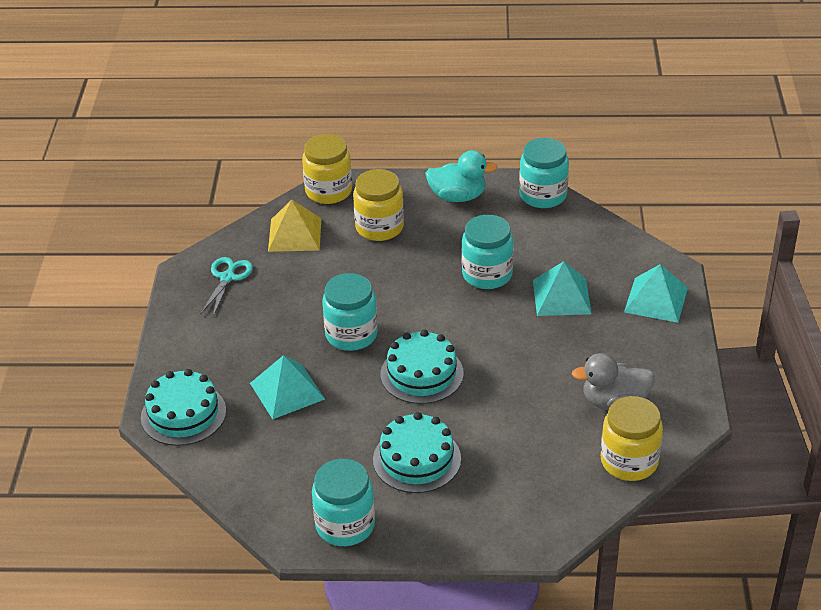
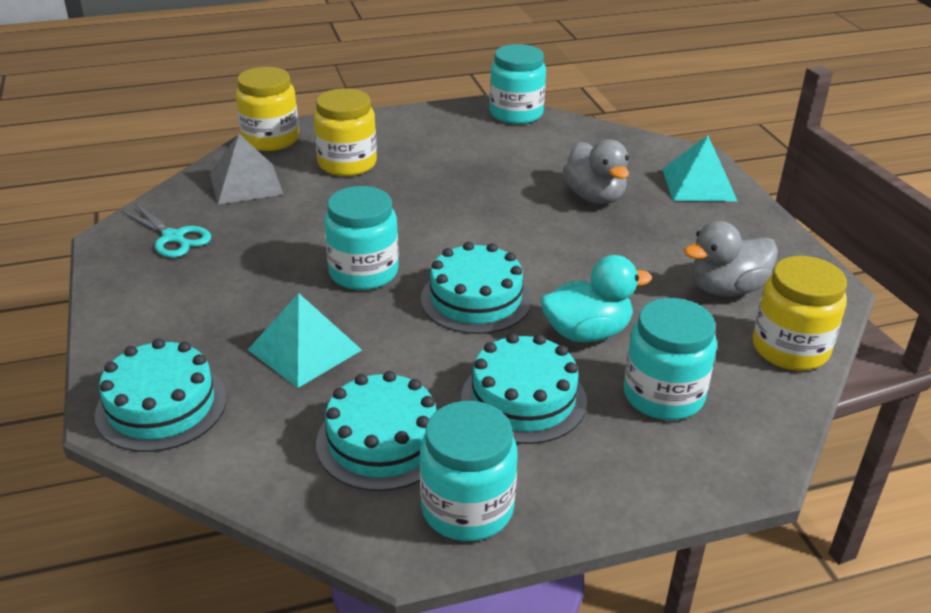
camera: 20 degrees left, 5 degrees down
turquoise scissors [200,257,253,316] -> turquoise scissors turned 135 degrees clockwise [121,204,211,258]
yellow pyramid [268,200,322,252] -> grey pyramid [210,134,284,204]
turquoise duck [425,150,497,202] -> turquoise duck moved to [541,255,652,342]
turquoise jar [462,215,514,289] -> turquoise jar moved to [624,298,717,420]
turquoise pyramid [533,261,592,316] -> grey duck [563,139,629,204]
none -> turquoise cake [316,371,437,491]

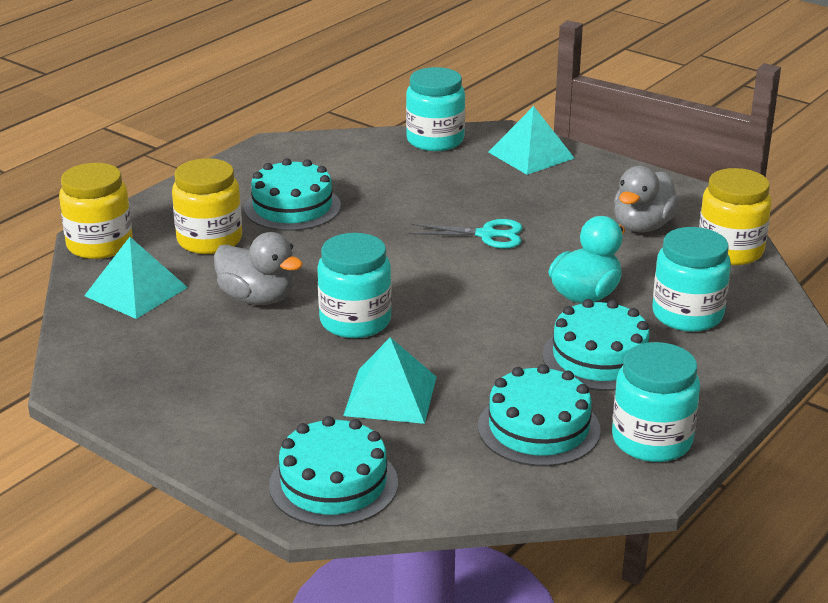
camera: 35 degrees left, 5 degrees down
turquoise scissors [121,204,211,258] -> turquoise scissors moved to [410,219,523,248]
grey pyramid [210,134,284,204] -> turquoise pyramid [84,237,188,319]
turquoise cake [421,242,531,334] -> turquoise cake moved to [244,158,341,231]
turquoise jar [490,44,546,124] -> turquoise jar moved to [406,67,465,151]
grey duck [563,139,629,204] -> grey duck moved to [214,232,303,305]

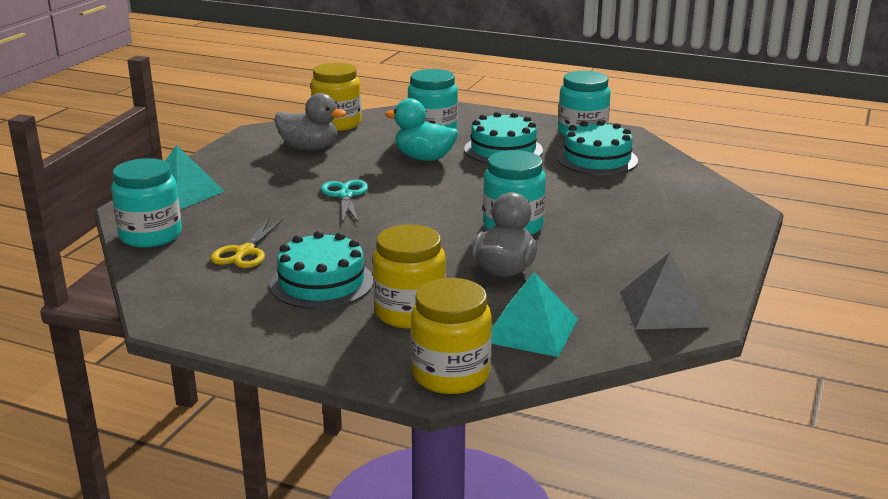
camera: 105 degrees left, 5 degrees down
turquoise cake [269,416,398,527] -> none
turquoise pyramid [343,337,436,424] -> none
none -> yellow scissors [210,219,283,268]
none -> grey pyramid [620,252,710,329]

